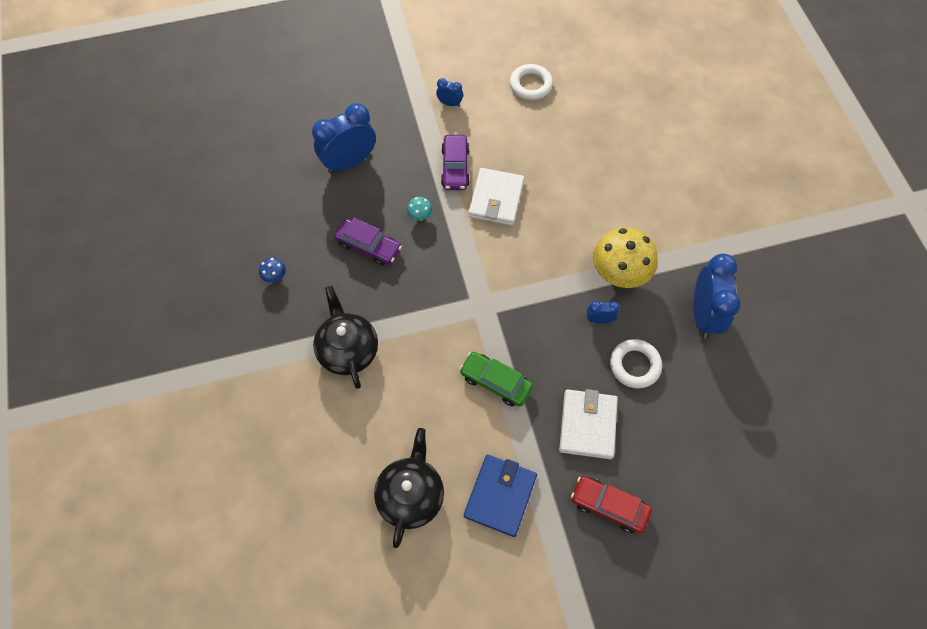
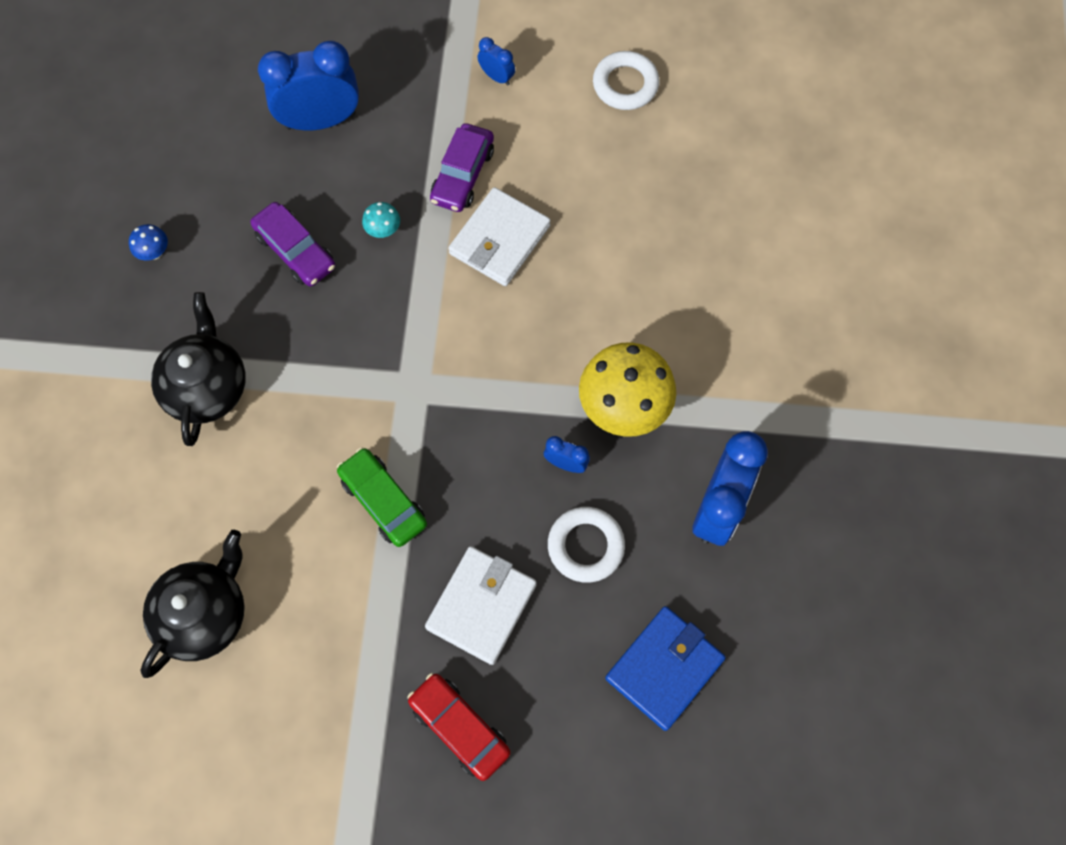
camera: 20 degrees right, 5 degrees up
blue wallet [464,455,537,537] -> blue wallet moved to [605,606,726,731]

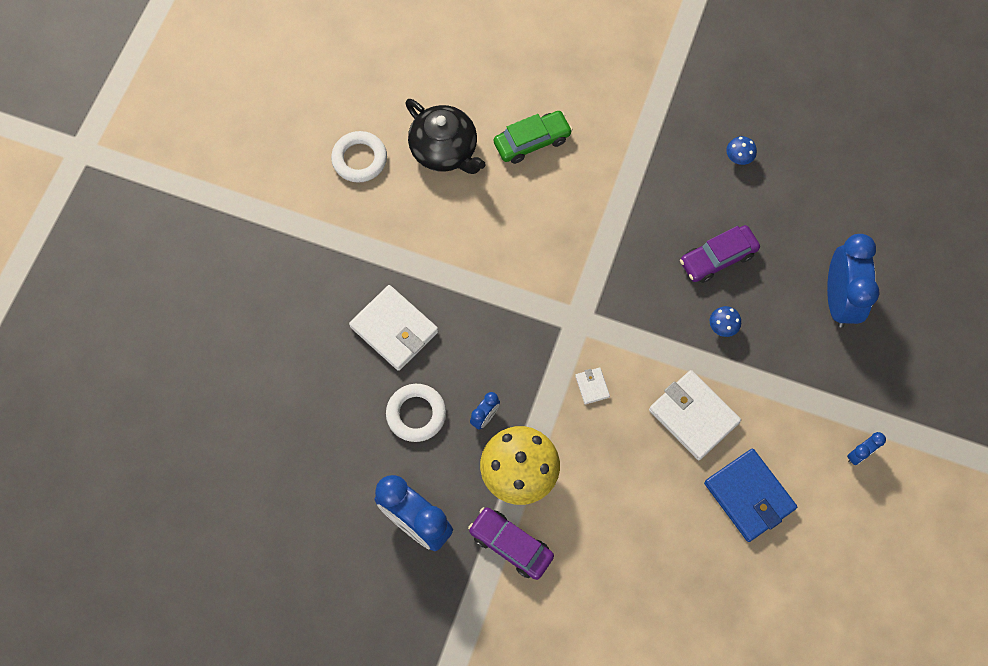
camera: 105 degrees right, 0 degrees up
black teapot [151,292,246,446] -> none
green car [337,447,427,547] -> green car moved to [494,111,573,164]
turquoise mushroom [362,202,400,238] -> blue mushroom [710,306,741,337]
red car [407,673,511,781] -> none
purple car [430,123,494,212] -> purple car moved to [468,507,554,580]
white ring [593,51,660,110] -> white ring moved to [331,131,387,183]
blue wallet [605,606,726,731] -> blue wallet moved to [704,449,797,542]
none -> white wallet [575,368,610,404]

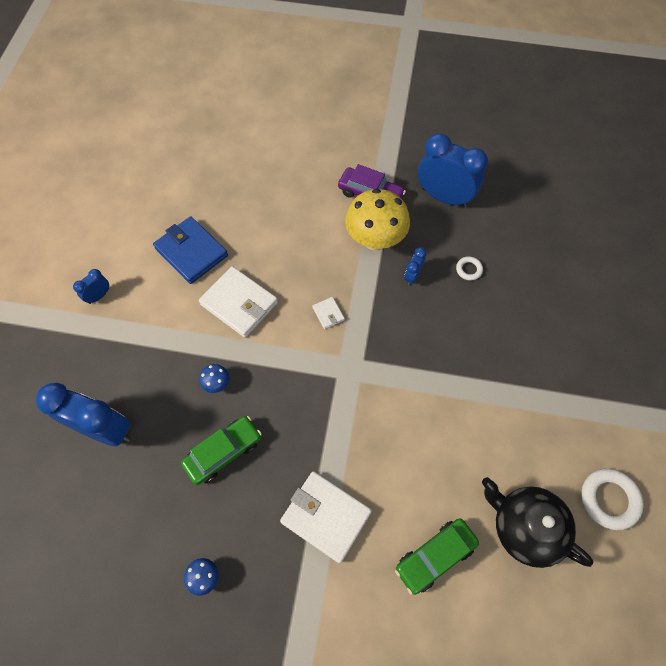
camera: 170 degrees right, 5 degrees down
white wallet [349,285,438,371] -> white wallet moved to [280,471,372,564]
white ring [386,384,446,442] -> white ring [456,256,483,281], size x0.54
purple car [680,225,760,283] -> green car [181,416,262,485]
blue clock [827,234,880,328] -> blue clock turned 120 degrees clockwise [36,383,130,446]

